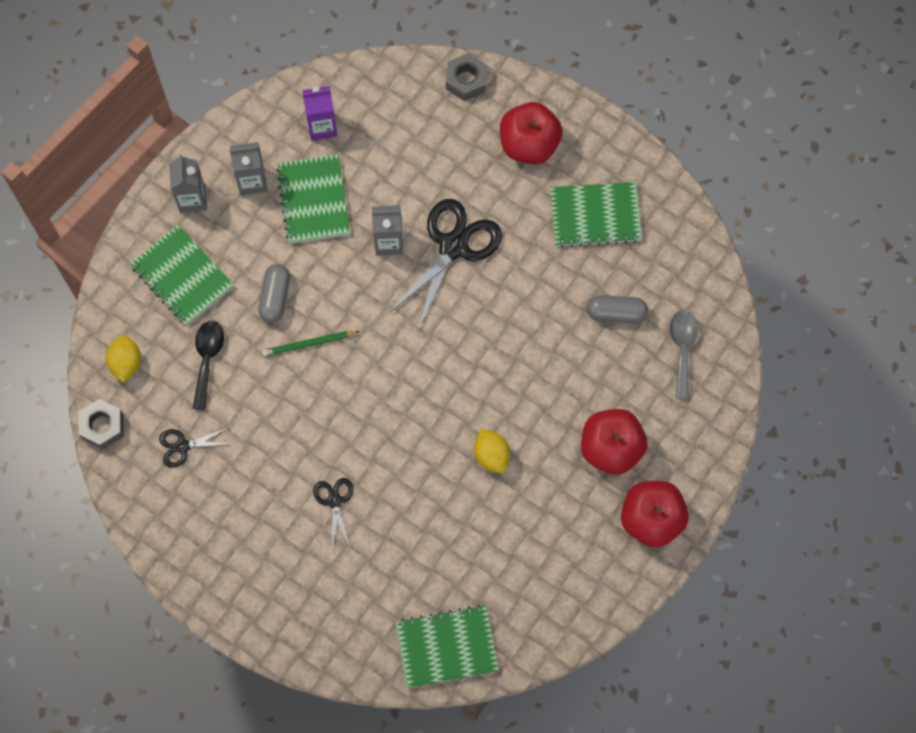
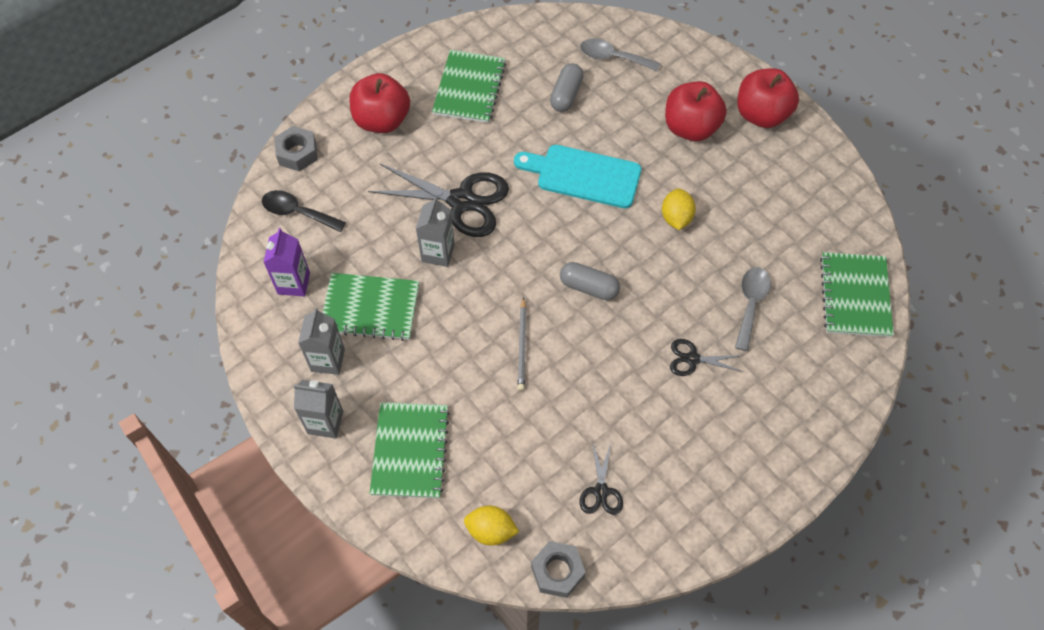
camera: 75 degrees left, 10 degrees down
green notebook [130,225,234,326] -> green notebook turned 60 degrees counterclockwise [369,402,450,498]
black spoon [192,321,224,410] -> black spoon moved to [262,190,346,232]
grey capsule [259,264,290,323] -> grey capsule moved to [560,262,620,300]
green pencil [262,331,360,356] -> grey pencil [517,297,527,391]
black scissors [388,199,502,331] -> black scissors turned 150 degrees clockwise [368,163,509,237]
yellow lemon [474,429,510,473] -> yellow lemon turned 75 degrees counterclockwise [662,188,696,230]
none -> turquoise cutting board [514,145,641,208]
none -> grey spoon [735,267,771,351]

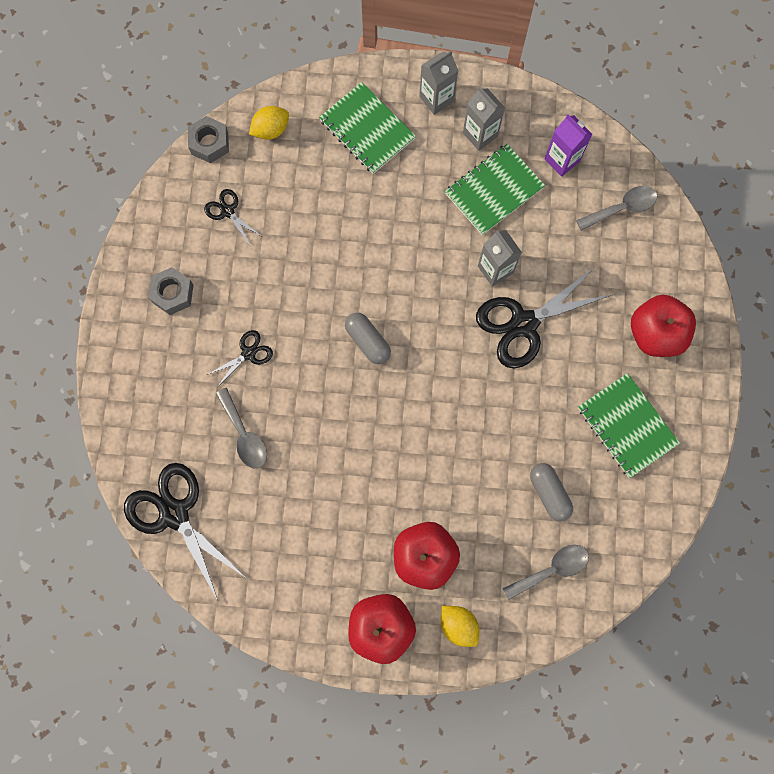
camera: 135 degrees right, 15 degrees up
black spoon [262,190,346,232] -> grey spoon [576,186,657,231]
grey nut [274,126,318,172] -> grey nut moved to [148,267,193,315]
turquoise cutting board [514,145,641,208] -> none
grey pencil [517,297,527,391] -> none
grey capsule [560,262,620,300] -> grey capsule turned 75 degrees clockwise [345,313,391,364]
yellow lemon [662,188,696,230] -> yellow lemon moved to [441,606,479,647]
green notebook [820,252,894,337] -> black scissors [124,463,245,601]

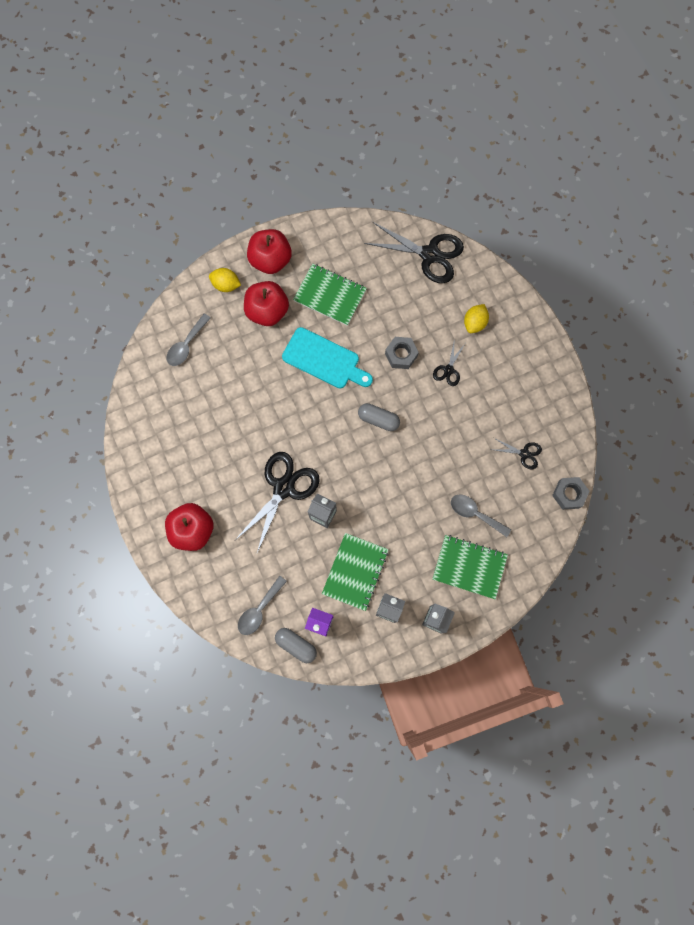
camera: 150 degrees right, 0 degrees up
grey nut [148,267,193,315] -> grey nut moved to [385,337,419,369]
grey spoon [216,388,267,469] -> grey spoon moved to [451,495,511,537]
yellow lemon [249,106,289,140] -> yellow lemon moved to [464,304,489,333]
grey capsule [530,463,573,521] -> grey capsule moved to [275,628,317,663]
green notebook [578,373,680,478] -> green notebook moved to [293,263,367,326]
none -> turquoise cutting board [282,327,373,388]

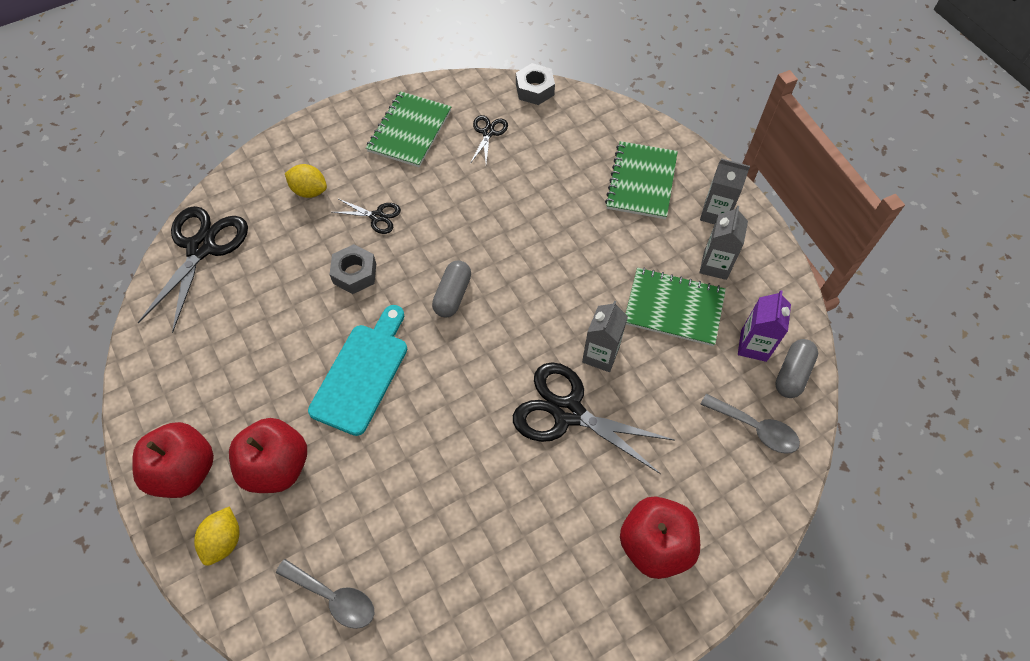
camera: 95 degrees left, 15 degrees down
green notebook [293,263,367,326] -> green notebook moved to [366,91,451,167]
grey spoon [451,495,511,537] -> none

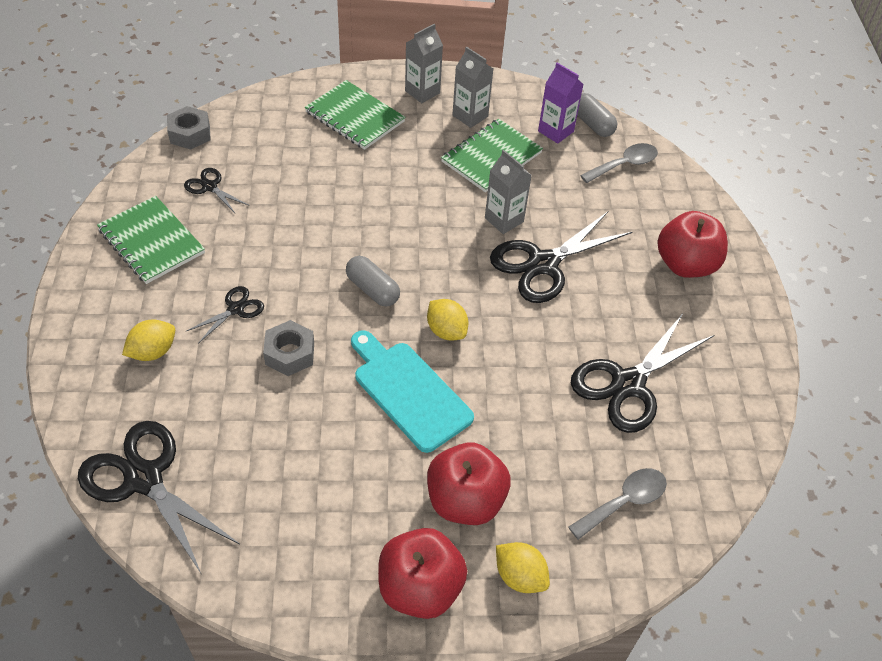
camera: 65 degrees left, 10 degrees down
none -> yellow lemon [427,299,468,341]
none -> black scissors [571,315,714,433]

